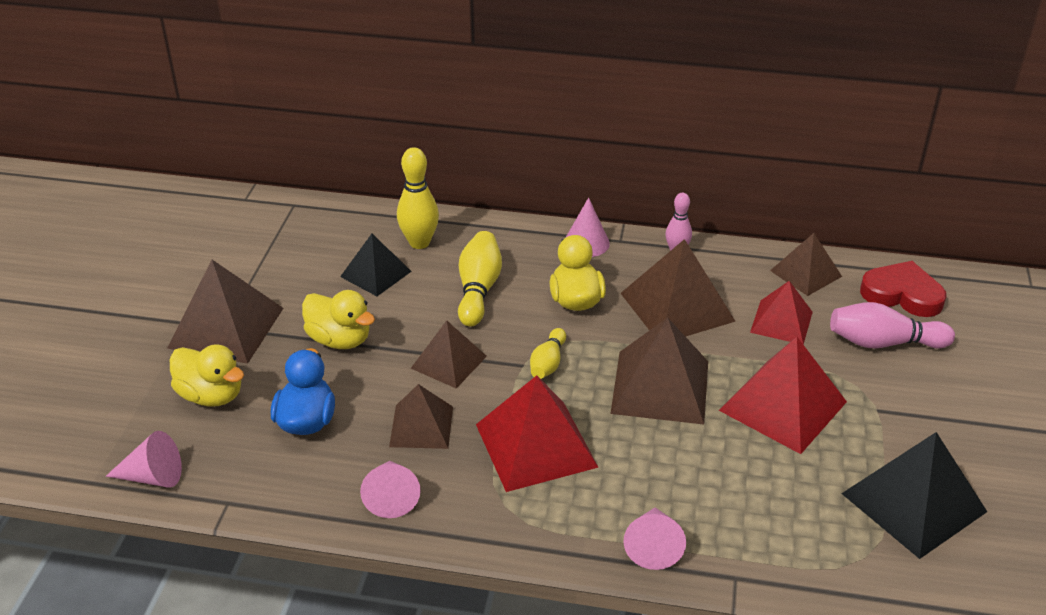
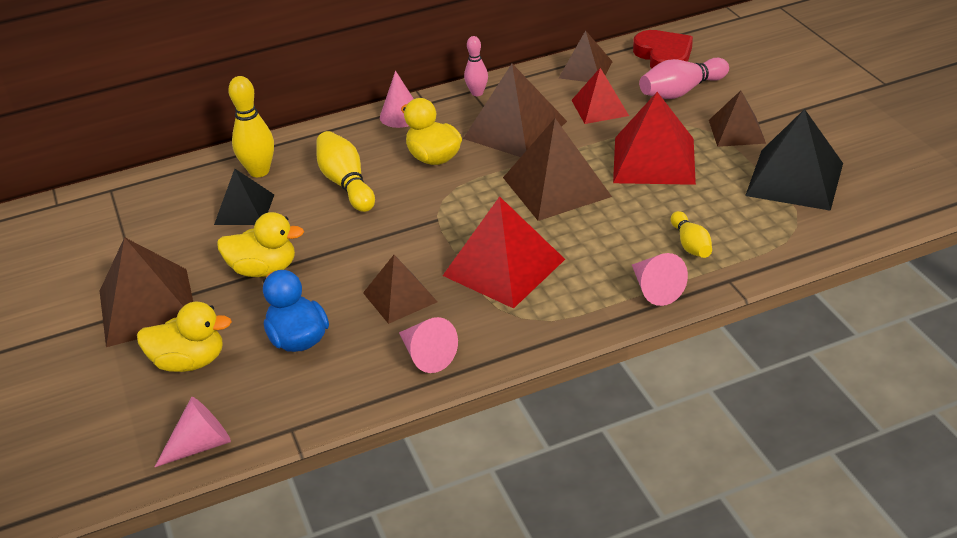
camera: 30 degrees left, 0 degrees up
brown pyramid [411,321,487,389] -> brown pyramid moved to [709,90,766,147]
yellow bowling pin [530,328,566,379] -> yellow bowling pin moved to [671,211,712,258]
red heart [860,261,946,317] -> red heart turned 75 degrees clockwise [633,30,693,69]

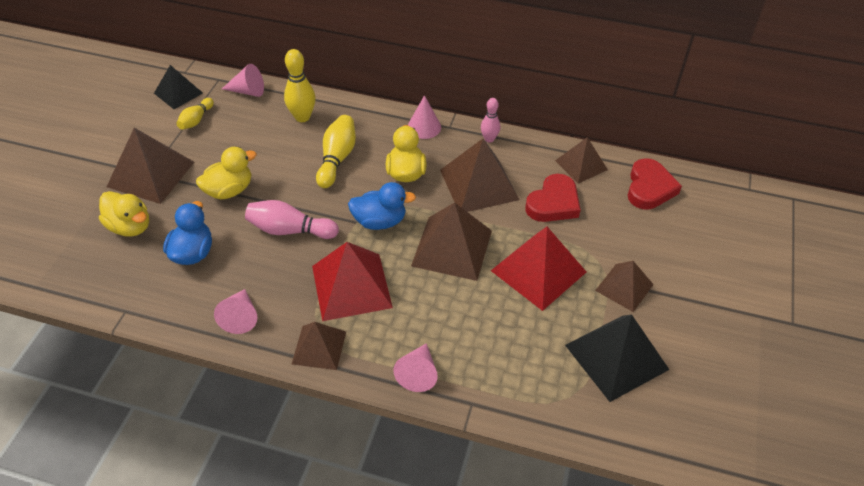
camera: 35 degrees right, 10 degrees up
pink cone [155,397,231,467] -> pink cone moved to [222,64,264,97]
black pyramid [214,169,274,225] -> black pyramid moved to [154,65,203,109]
yellow duck [217,212,304,277] -> yellow duck turned 75 degrees counterclockwise [196,147,257,200]
brown pyramid [363,255,437,324] -> brown pyramid moved to [292,322,346,370]
red pyramid [571,68,629,124] -> red heart [525,174,581,222]
pink bowling pin [639,58,729,99] -> pink bowling pin moved to [245,200,339,239]
yellow bowling pin [671,211,712,258] -> yellow bowling pin moved to [176,98,214,130]
none -> blue duck [348,182,416,230]

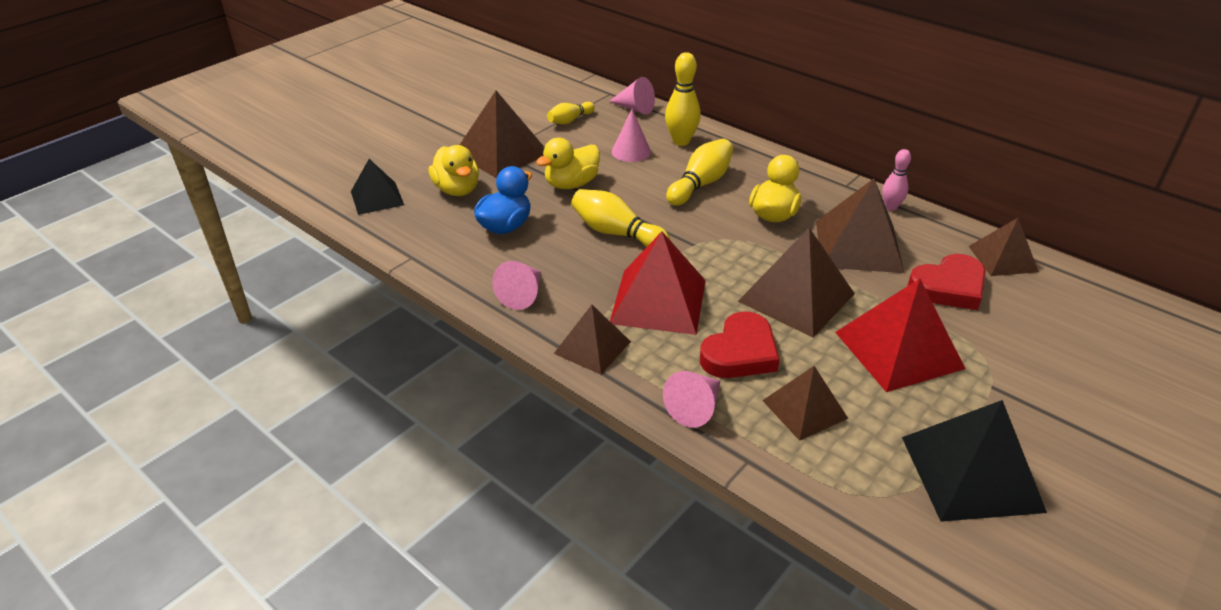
camera: 25 degrees right, 10 degrees down
black pyramid [154,65,203,109] -> black pyramid moved to [351,159,404,215]
yellow duck [196,147,257,200] -> yellow duck turned 150 degrees clockwise [536,138,600,189]
pink bowling pin [245,200,339,239] -> yellow bowling pin [571,189,670,247]
blue duck [348,182,416,230] -> none
pink cone [408,95,441,139] -> pink cone moved to [612,109,651,162]
brown pyramid [595,261,654,312] -> brown pyramid moved to [762,366,849,441]
red heart [628,158,682,210] -> red heart moved to [700,311,780,378]

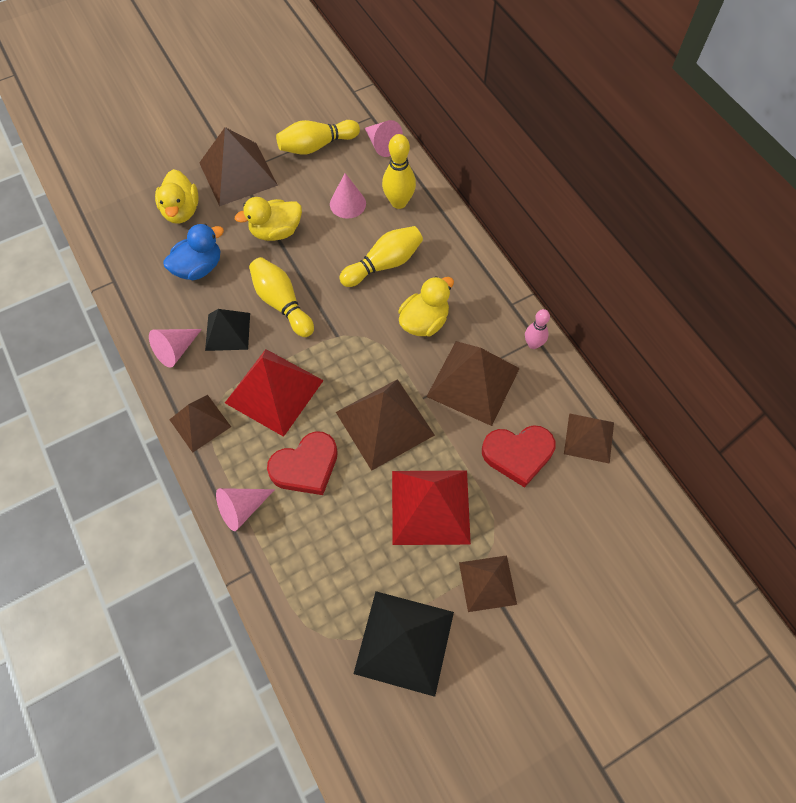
camera: 20 degrees right, 25 degrees up
black pyramid [351,159,404,215] -> black pyramid moved to [205,309,250,351]
yellow bowling pin [547,102,595,125] -> yellow bowling pin [276,120,360,155], size x1.59
brown pyramid [762,366,849,441] -> brown pyramid moved to [459,555,517,612]

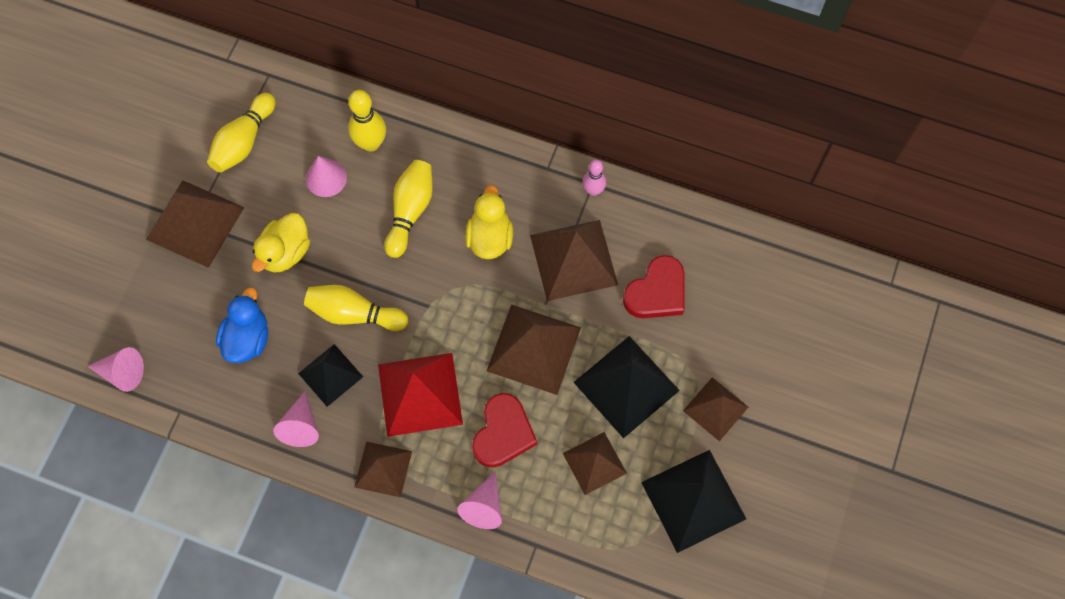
camera: 40 degrees left, 5 degrees up
yellow duck [155,169,199,224] -> none
pink cone [365,120,403,157] -> pink cone moved to [87,347,144,392]
red pyramid [392,471,471,545] -> black pyramid [573,336,680,438]
brown pyramid [564,413,614,464] -> brown pyramid moved to [563,432,627,495]

